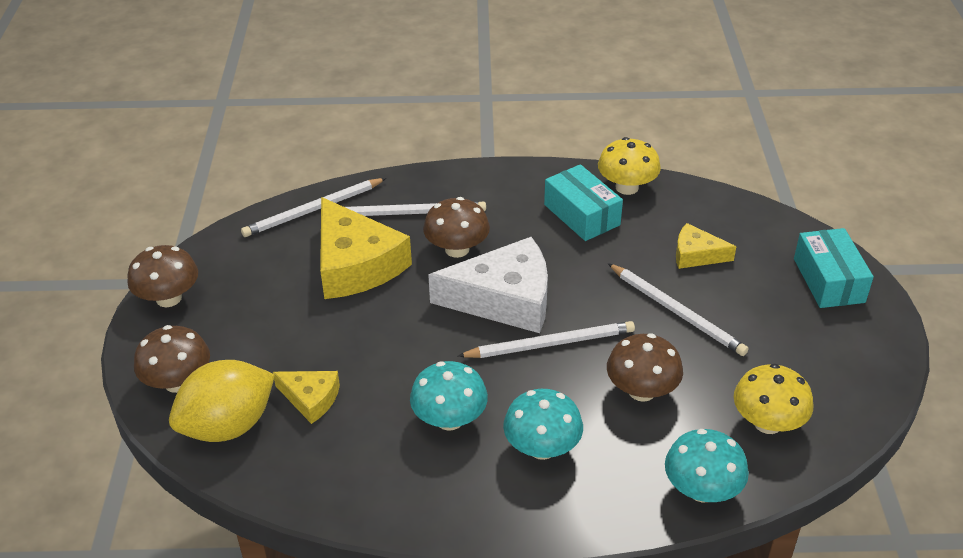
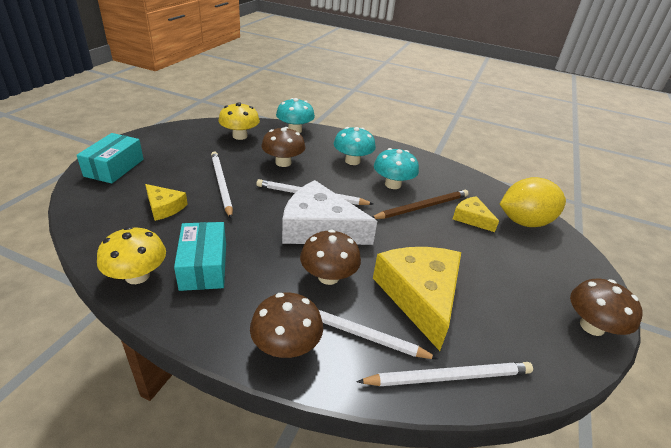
camera: 160 degrees left, 5 degrees down
brown mushroom [134,325,210,393] -> brown mushroom moved to [250,293,323,358]
none -> brown pencil [372,190,469,219]

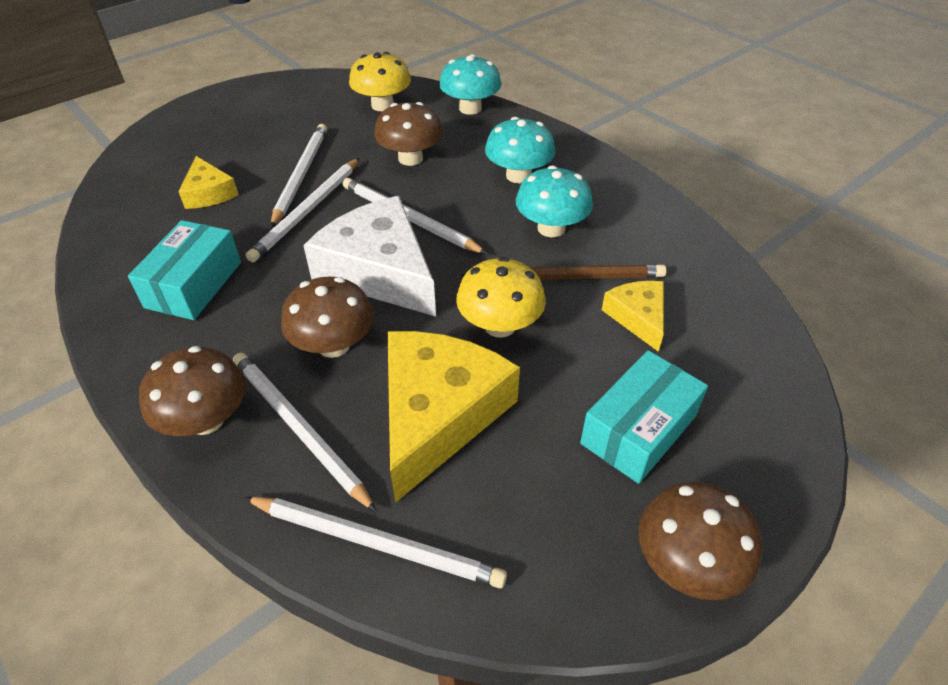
camera: 30 degrees right, 10 degrees up
turquoise box [77,133,144,184] -> turquoise box moved to [580,350,708,484]
yellow mushroom [97,227,166,284] -> yellow mushroom moved to [456,257,546,338]
yellow lemon [500,177,566,227] -> none
none -> white pencil [246,158,359,262]

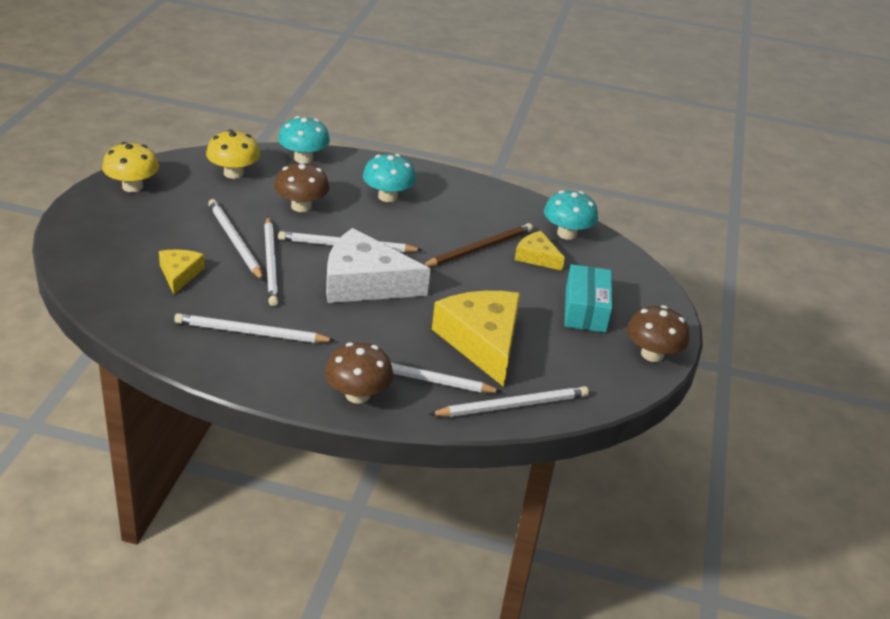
camera: 40 degrees left, 10 degrees down
turquoise box [128,220,241,320] -> white pencil [174,313,335,343]
yellow cheese [178,156,238,209] -> yellow cheese turned 120 degrees counterclockwise [159,249,205,295]
brown mushroom [281,277,374,358] -> none
yellow mushroom [456,257,546,338] -> yellow mushroom moved to [102,142,159,192]
turquoise mushroom [516,165,593,237] -> turquoise mushroom moved to [544,190,598,240]

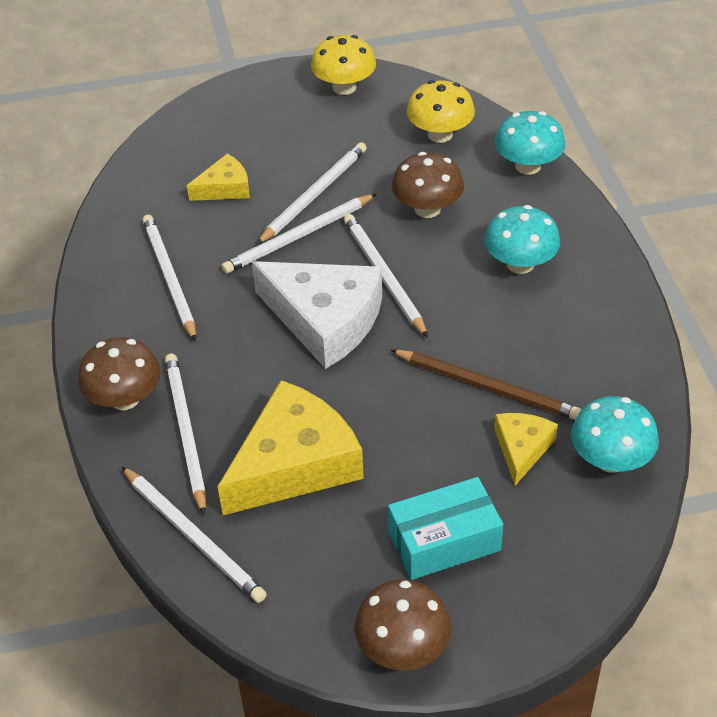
camera: 70 degrees right, 10 degrees up
white cheese [326,228,430,303] -> white cheese turned 135 degrees clockwise [252,261,382,369]

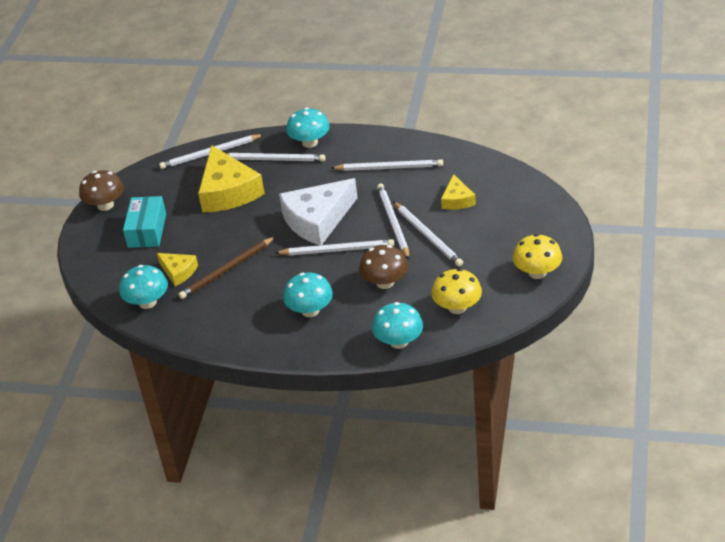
camera: 115 degrees right, 5 degrees down
brown mushroom [78,337,161,410] -> turquoise mushroom [286,108,330,148]

